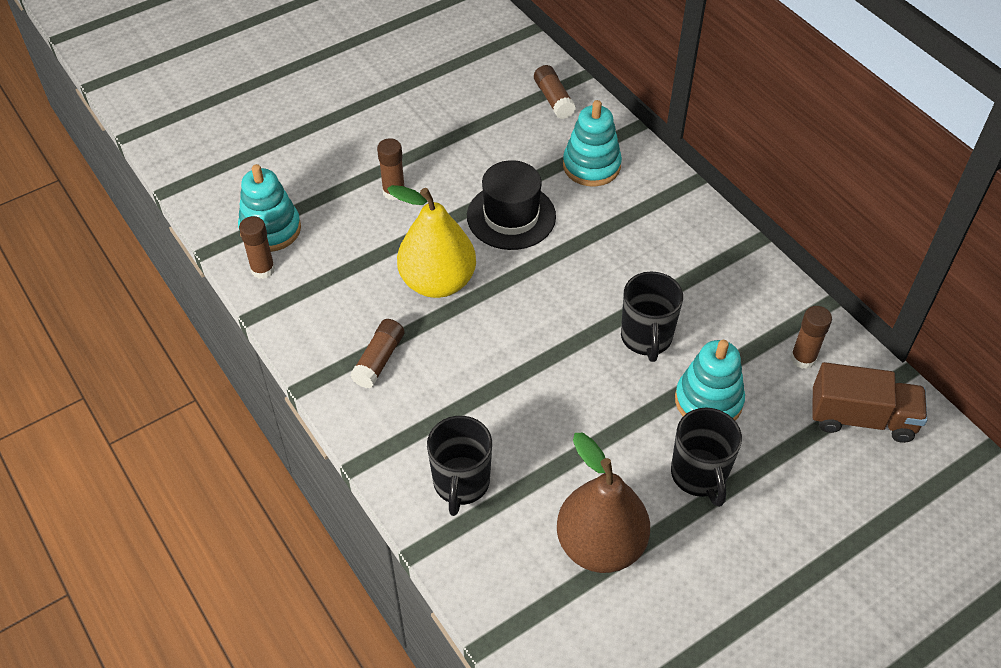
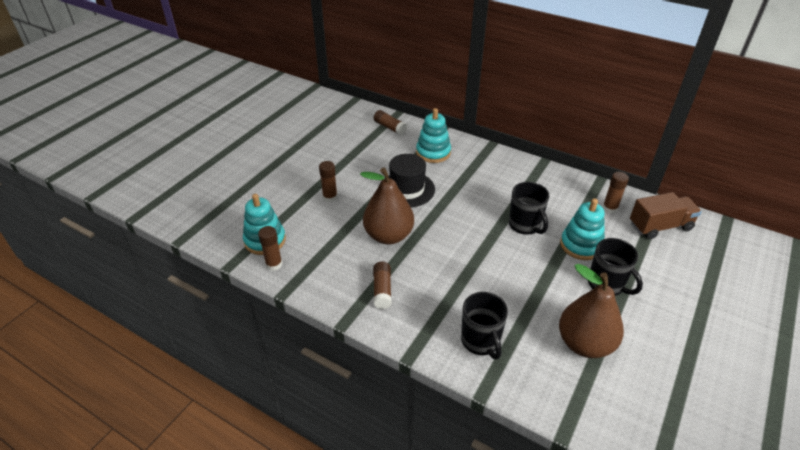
camera: 25 degrees left, 10 degrees down
yellow pear [387,185,476,298] -> brown pear [360,168,414,244]

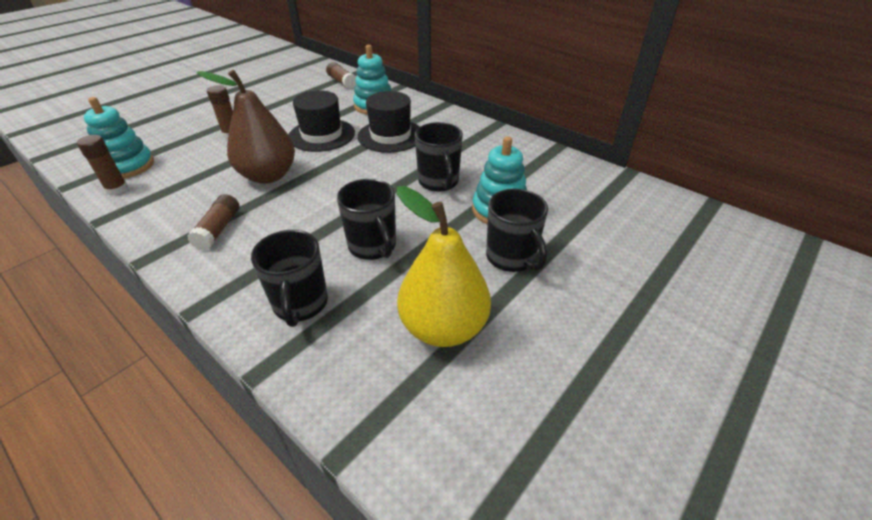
camera: 10 degrees right, 0 degrees up
brown pear [559,264,624,358] -> yellow pear [397,186,491,347]
brown glue stick [602,172,629,214] -> none
brown truck [630,192,702,239] -> none
none -> black mug [337,179,396,260]
none -> black hat [358,91,419,153]

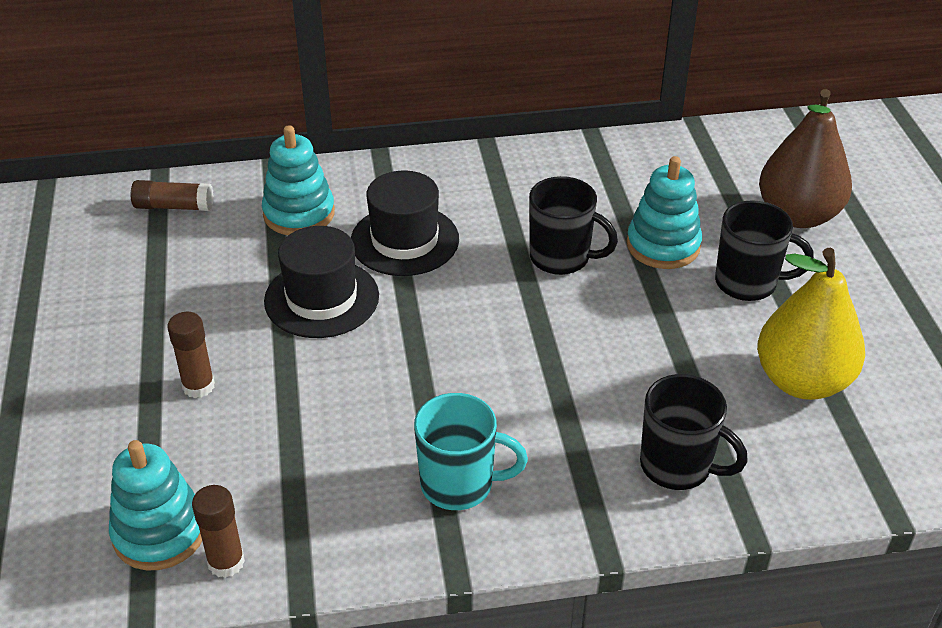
camera: 50 degrees left, 0 degrees up
brown glue stick [187,194,239,250] -> turquoise mug [414,393,528,510]
brown pear [197,70,295,184] -> brown pear moved to [759,89,852,228]
black mug [337,179,396,260] -> none

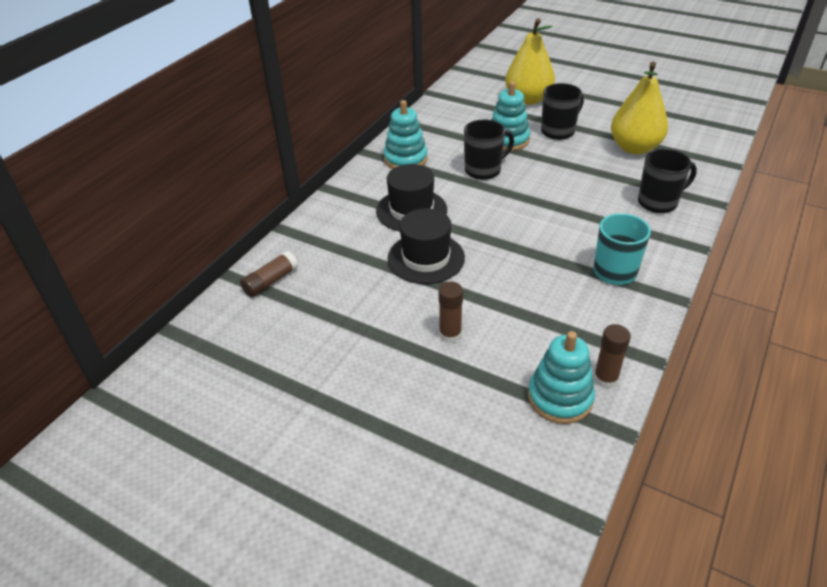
camera: 50 degrees left, 0 degrees up
turquoise stacking toy [262,125,335,235] -> turquoise stacking toy moved to [384,100,428,169]
brown pear [759,89,852,228] -> yellow pear [505,18,555,105]

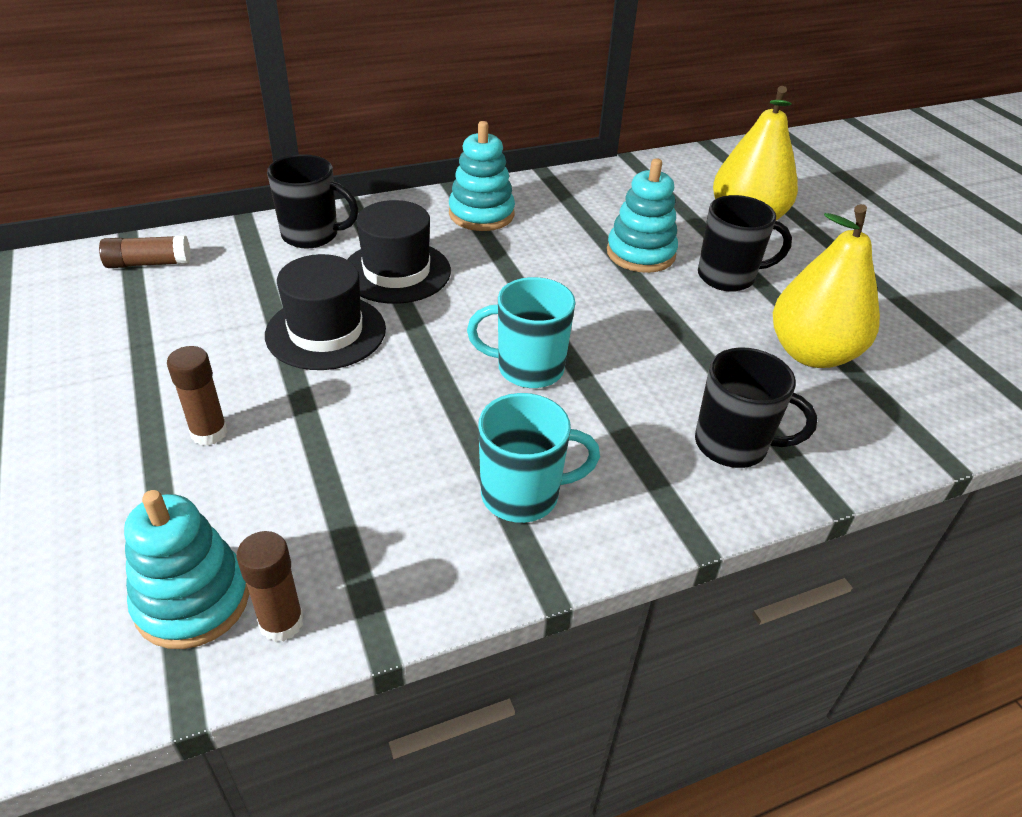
camera: 35 degrees right, 0 degrees up
black mug [464,120,514,180] -> black mug moved to [267,154,359,249]
none -> turquoise mug [467,277,575,388]

